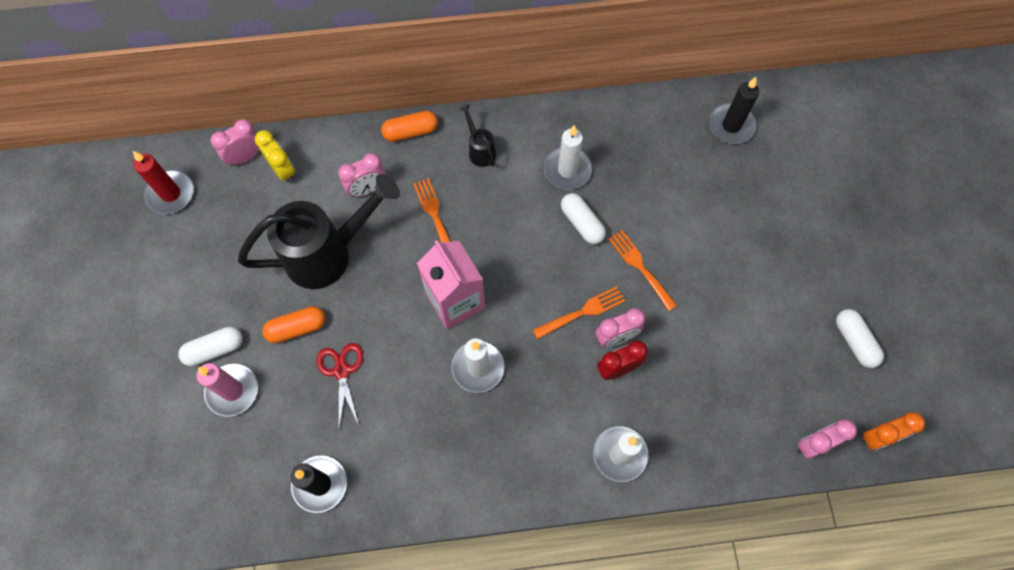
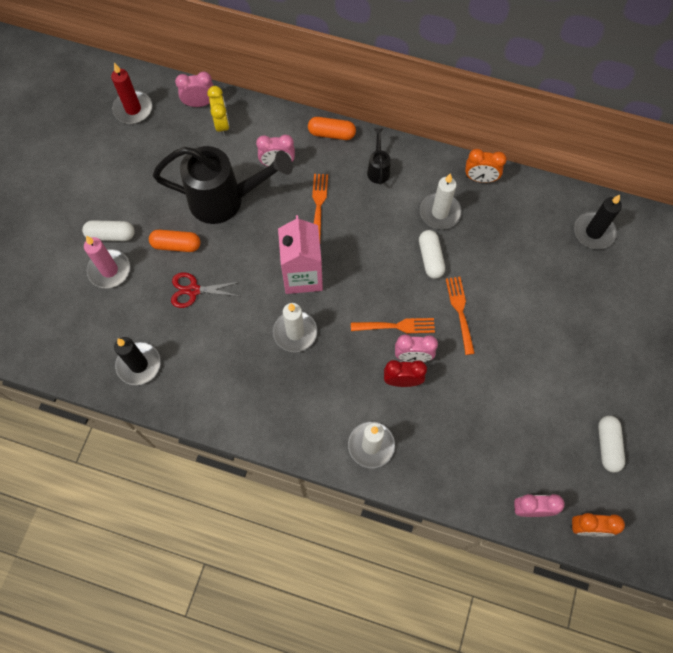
camera: 25 degrees right, 0 degrees up
red scissors [317,343,363,427] -> red scissors turned 105 degrees counterclockwise [171,272,240,308]
none -> orange clock [465,149,507,183]

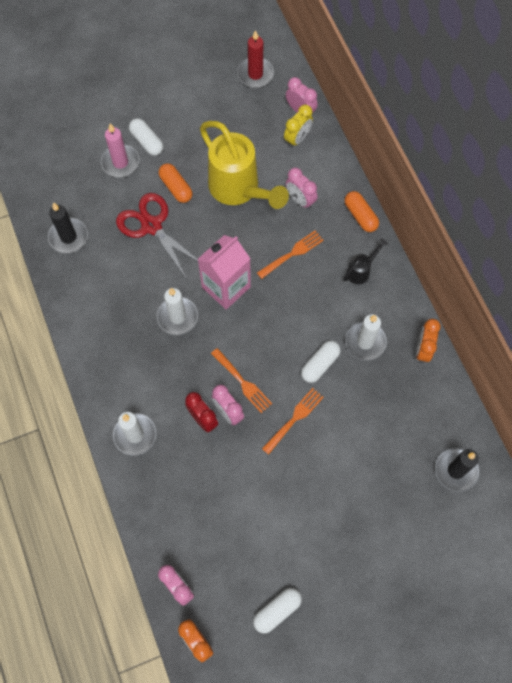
camera: 50 degrees right, 0 degrees up
black watering can [153,146,293,224] -> yellow watering can [200,121,289,209]
red scissors [171,272,240,308] -> red scissors [116,193,198,278], size x1.58
orange clock [465,149,507,183] -> orange clock turned 45 degrees clockwise [416,319,441,363]

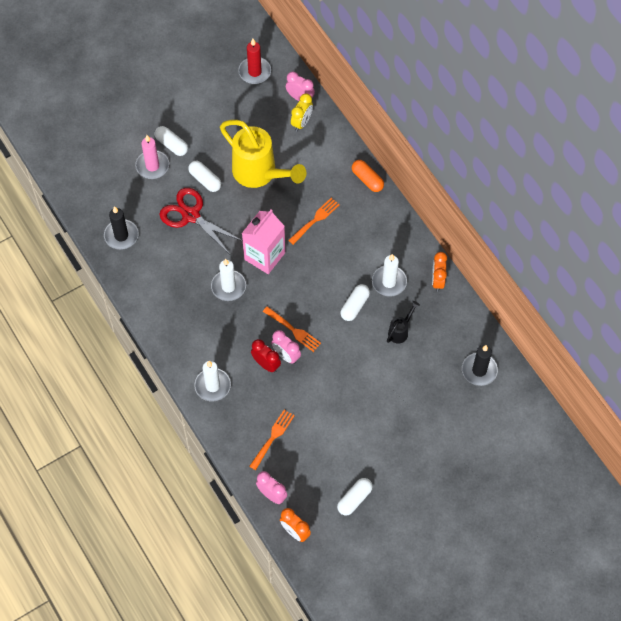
camera: 10 degrees left, 5 degrees down
orange capsule [158,164,193,203] -> white capsule [188,161,221,192]
orange fork [262,388,324,455] -> orange fork moved to [249,410,295,470]
pink clock [286,168,318,209] -> none
black watering can [343,238,388,284] -> black watering can moved to [387,301,420,344]

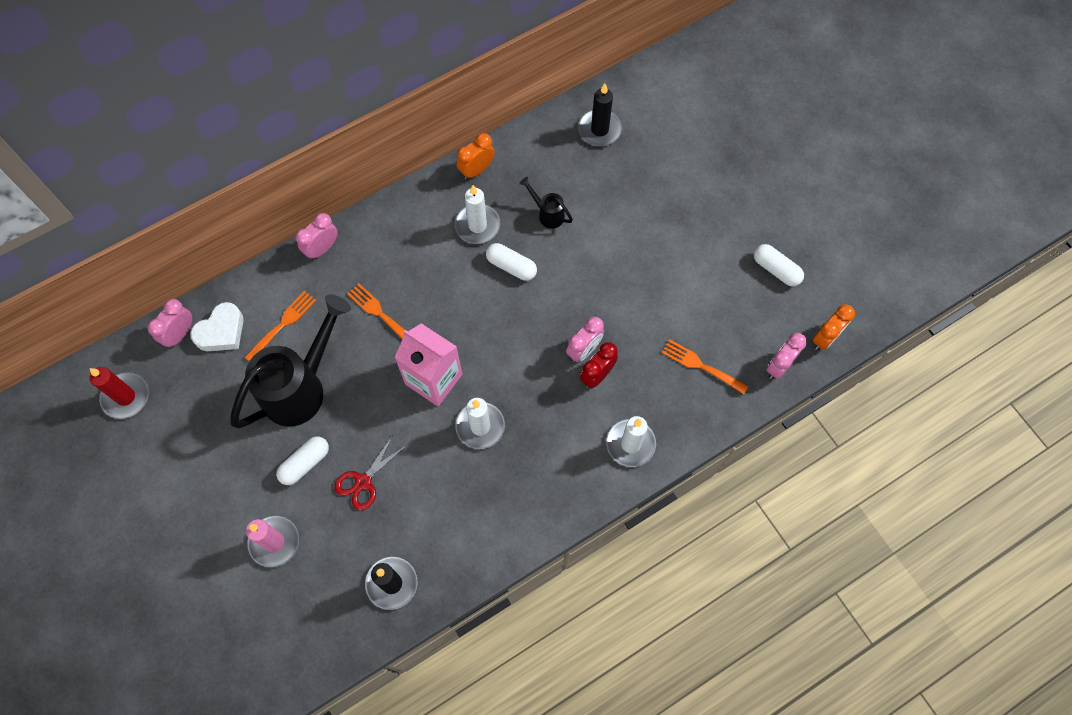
camera: 90 degrees left, 5 degrees up
white capsule [155,126,188,156] -> none
red scissors [160,188,243,254] -> red scissors [334,435,407,511], size x0.63
yellow watering can [220,120,306,188] -> black watering can [231,294,351,428]
orange fork [263,306,321,352] -> orange fork moved to [245,291,317,361]
yellow clock [291,94,313,131] -> white heart [190,302,244,351]
orange capsule [352,160,384,192] -> pink clock [295,213,338,260]
orange clock [432,252,447,292] -> orange clock turned 135 degrees clockwise [456,133,495,180]

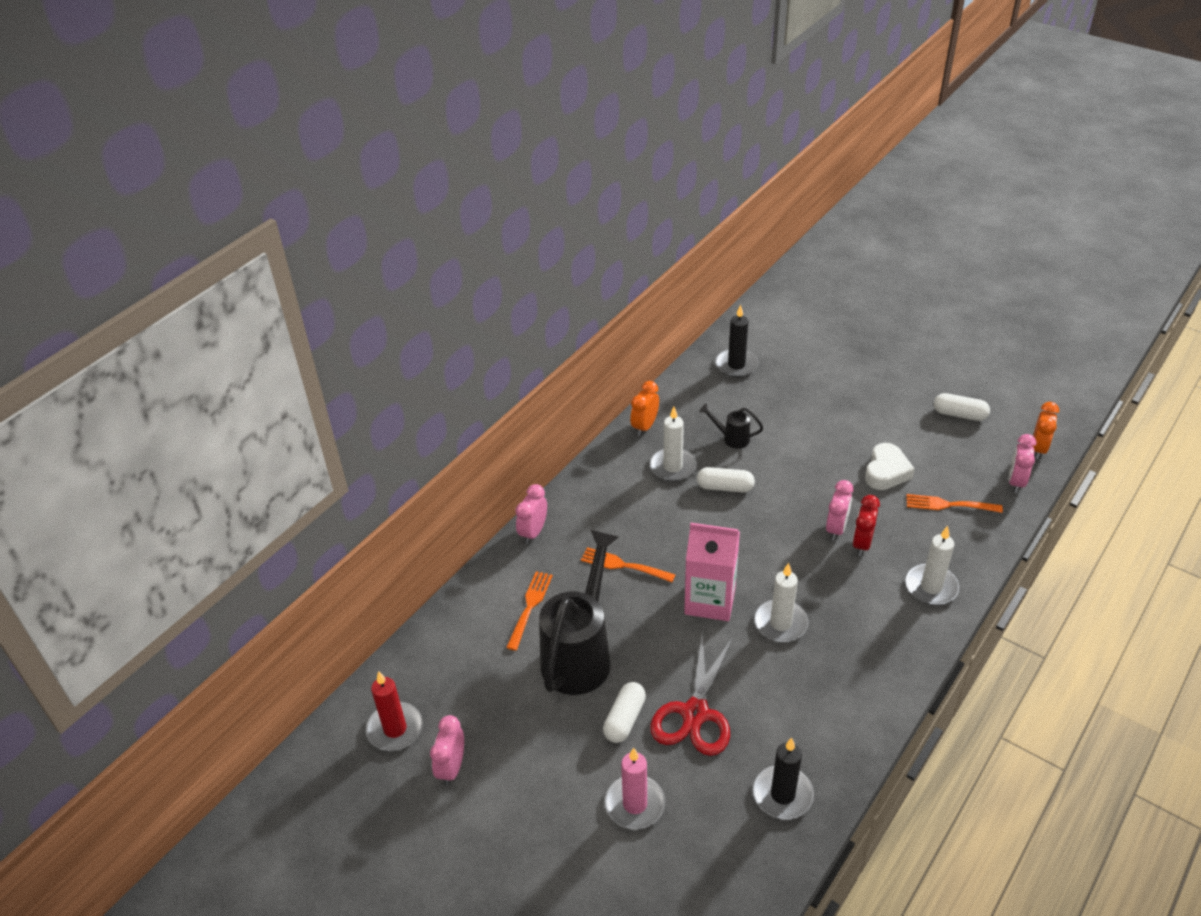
camera: 20 degrees left, 25 degrees down
pink clock [147,299,192,348] -> pink clock moved to [430,715,464,786]
white heart [190,302,244,351] -> white heart moved to [865,443,915,490]
red scissors [334,435,407,511] -> red scissors [650,634,733,756], size x1.58

